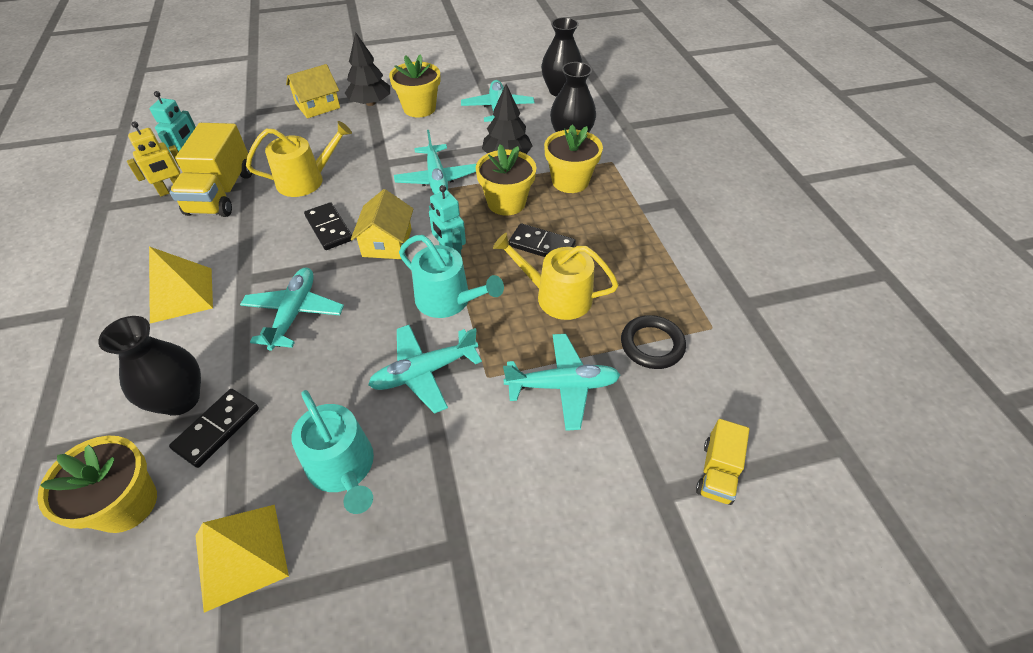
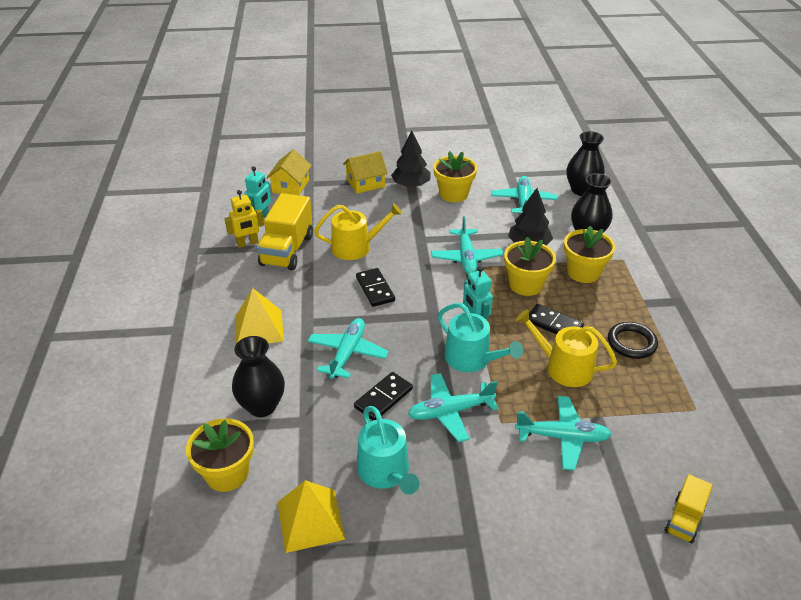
camera: 10 degrees right, 10 degrees down
black domino [169,389,259,468] -> black domino moved to [354,372,413,420]
yellow house [351,189,413,259] -> yellow house moved to [266,149,312,195]
black ring [621,315,686,369] -> black ring moved to [608,322,658,359]

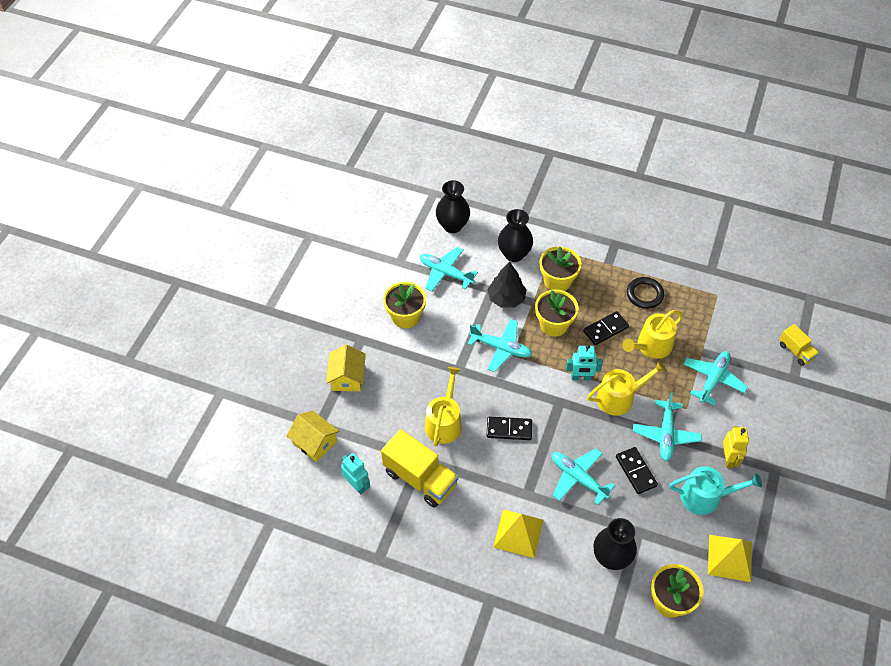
camera: 65 degrees left, 15 degrees up
yellow robot [225,190,264,248] -> yellow robot moved to [723,426,749,468]
black tree [391,131,430,188] -> none
turquoise watering can [438,303,523,372] -> yellow watering can [587,360,666,416]

